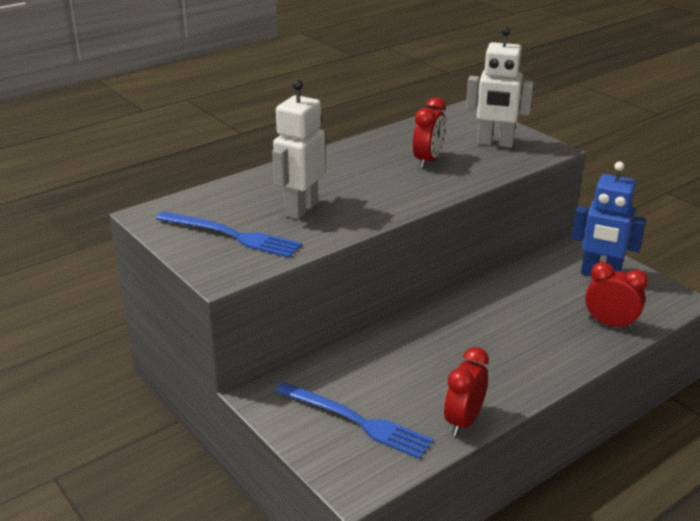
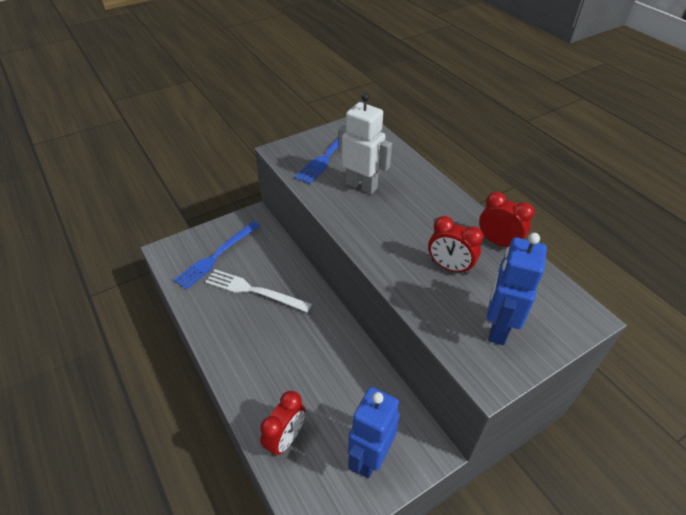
camera: 95 degrees right, 15 degrees up
red clock [444,347,489,436] -> red clock moved to [479,192,535,247]
white robot [466,26,534,148] -> blue robot [487,233,547,345]
none -> white fork [205,269,312,313]

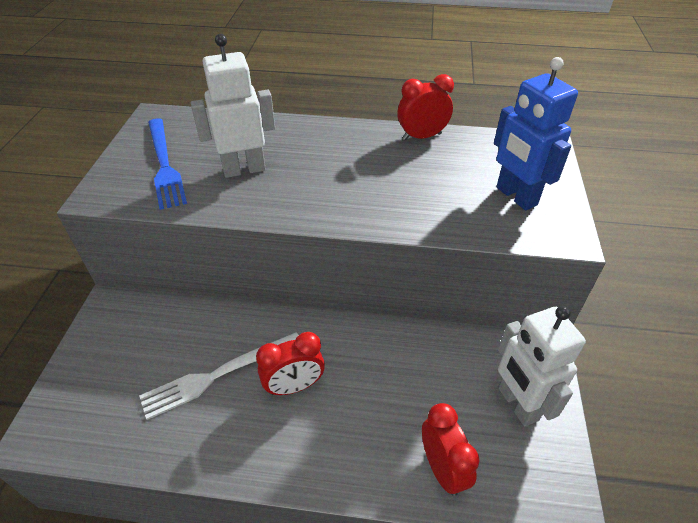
camera: 50 degrees left, 0 degrees up
blue fork [174,221,260,290] -> none
blue robot [348,387,400,478] -> white robot [498,306,586,427]
red clock [428,216,484,275] -> red clock moved to [256,332,325,395]

